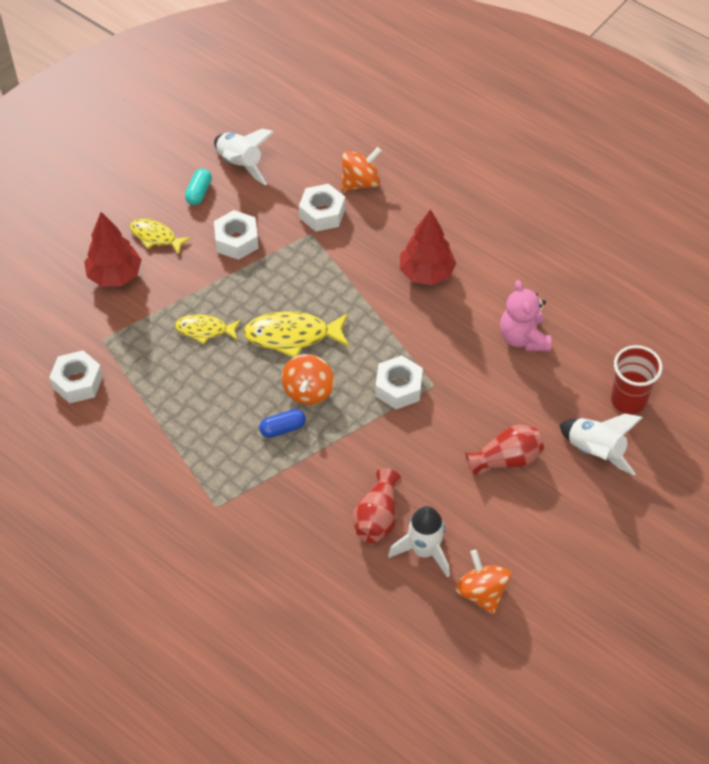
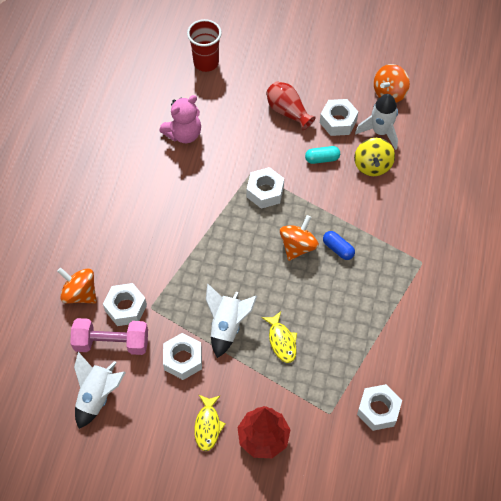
camera: 115 degrees left, 5 degrees up
turquoise capsule [185,168,212,205] -> turquoise capsule moved to [305,146,340,164]
yellow fish [243,311,349,357] -> none
orange spinning top [282,354,334,405] -> orange spinning top turned 45 degrees counterclockwise [280,215,319,261]
red vase [352,468,402,543] -> yellow spinning top [354,138,395,176]
red tree [400,209,456,285] -> none
white rocket [559,414,643,476] -> white rocket moved to [206,284,257,358]
none -> pink dumbbell [70,318,148,355]
none -> white nut [320,99,358,136]

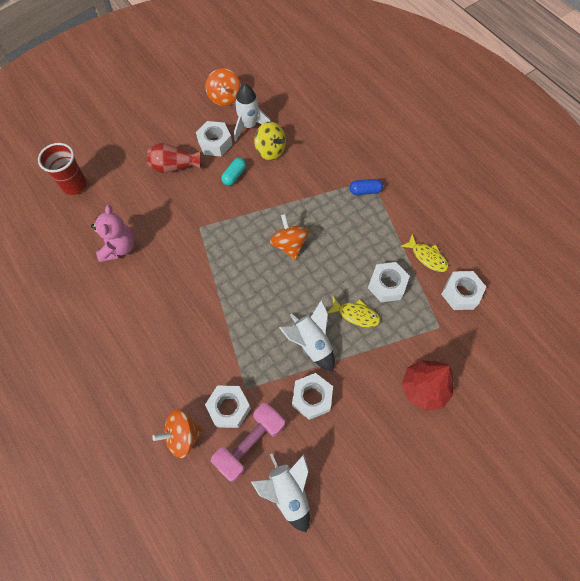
camera: 50 degrees left, 5 degrees up
yellow fish [194,394,225,451] -> yellow fish moved to [400,234,448,272]
white nut [247,167,284,209] -> white nut moved to [368,262,410,302]
blue capsule [323,231,355,260] -> blue capsule moved to [349,179,383,195]

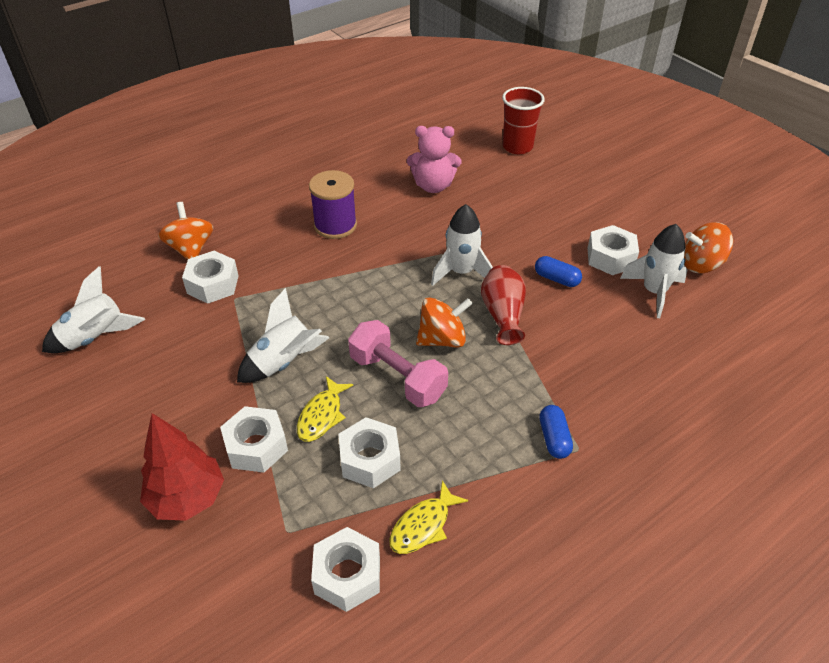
camera: 90 degrees right, 20 degrees down
red vase [147,143,200,173] -> red vase moved to [481,265,526,345]
pink dumbbell [211,403,285,482] -> pink dumbbell moved to [348,320,448,407]
turquoise capsule [221,158,246,186] -> blue capsule [535,256,582,287]
yellow spinning top [254,122,286,160] -> none
white nut [292,373,333,420] -> white nut moved to [220,406,288,473]
none -> purple spool [309,170,357,239]
none -> white rocket [431,204,493,286]

